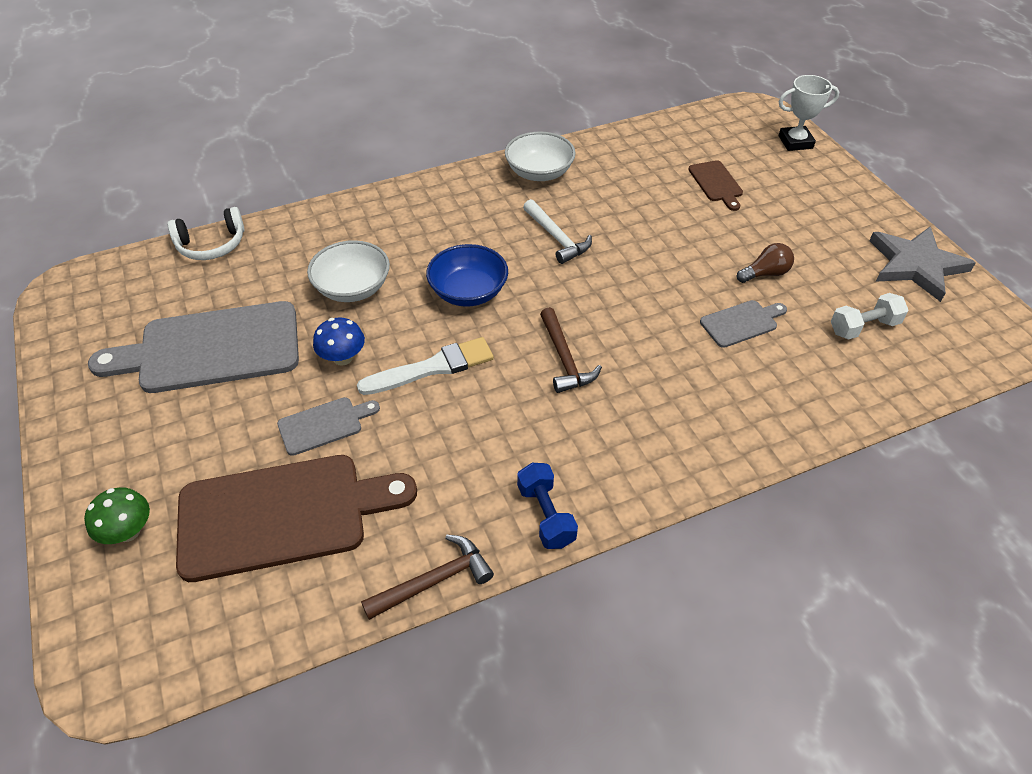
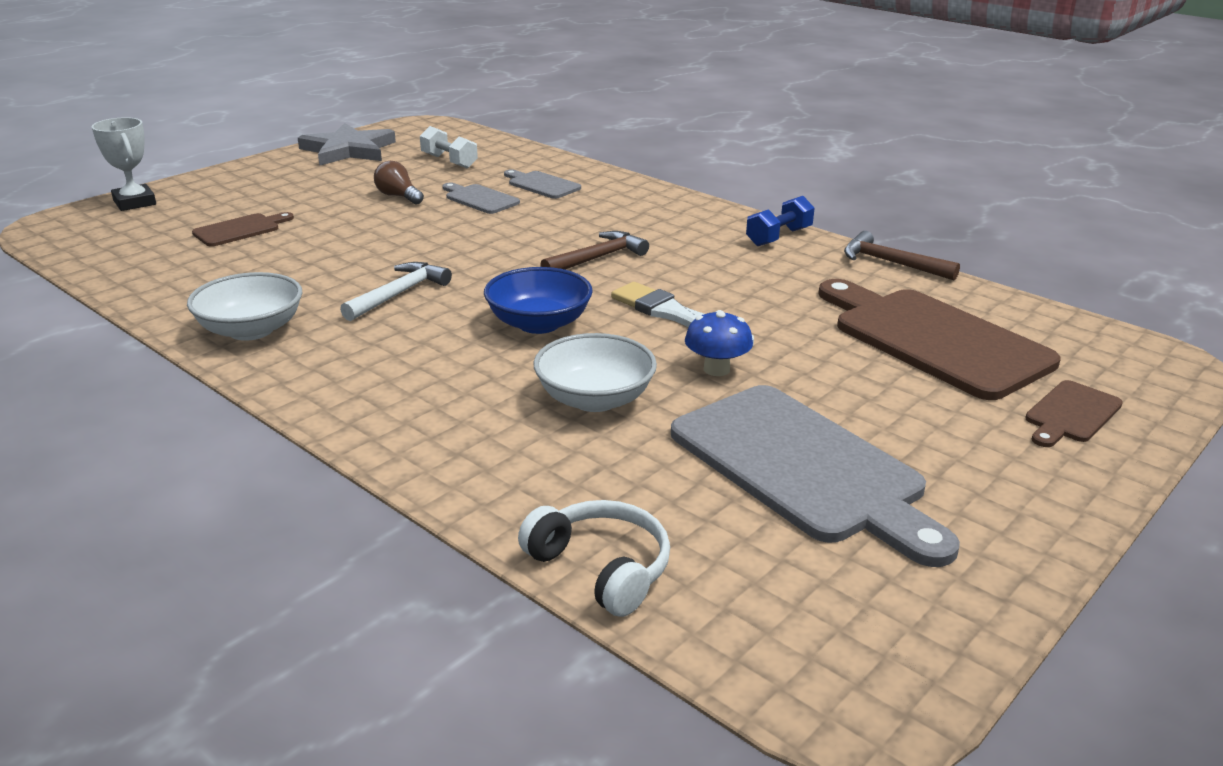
camera: 115 degrees left, 20 degrees down
green mushroom [84,487,150,544] -> brown cutting board [1025,380,1123,447]
grey cutting board [277,397,380,456] -> grey cutting board moved to [504,169,581,199]

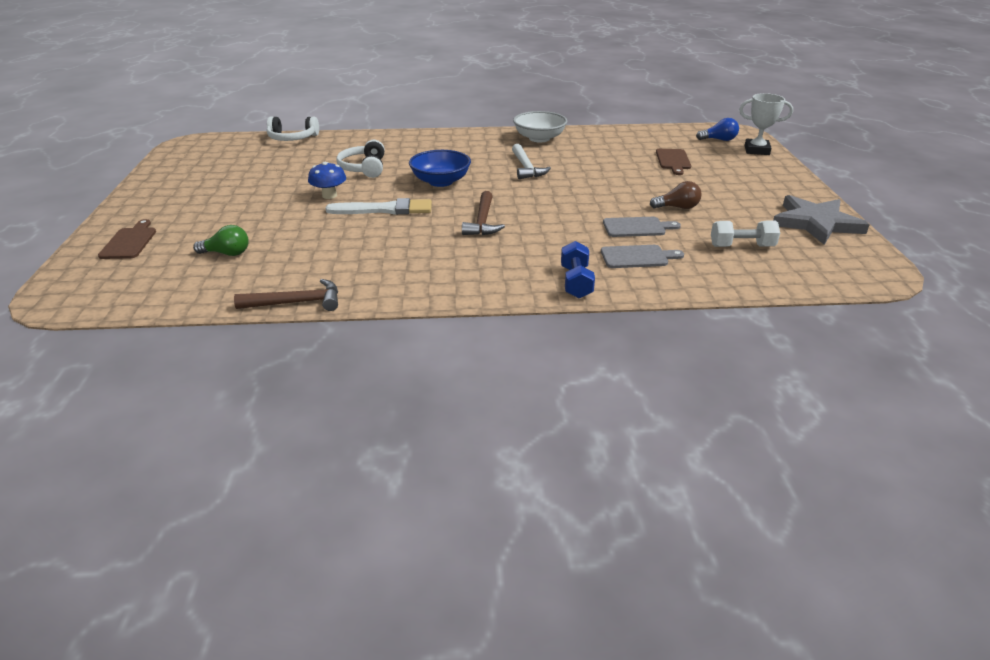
camera: 135 degrees right, 5 degrees up
white bowl [533,333,657,412] -> white headphones [336,140,385,178]
grey cutting board [671,385,960,567] -> none
blue dumbbell [746,196,815,246] -> blue dumbbell moved to [561,241,595,298]
brown cutting board [818,279,1061,400] -> green light bulb [193,225,249,256]
none -> blue light bulb [696,118,739,141]

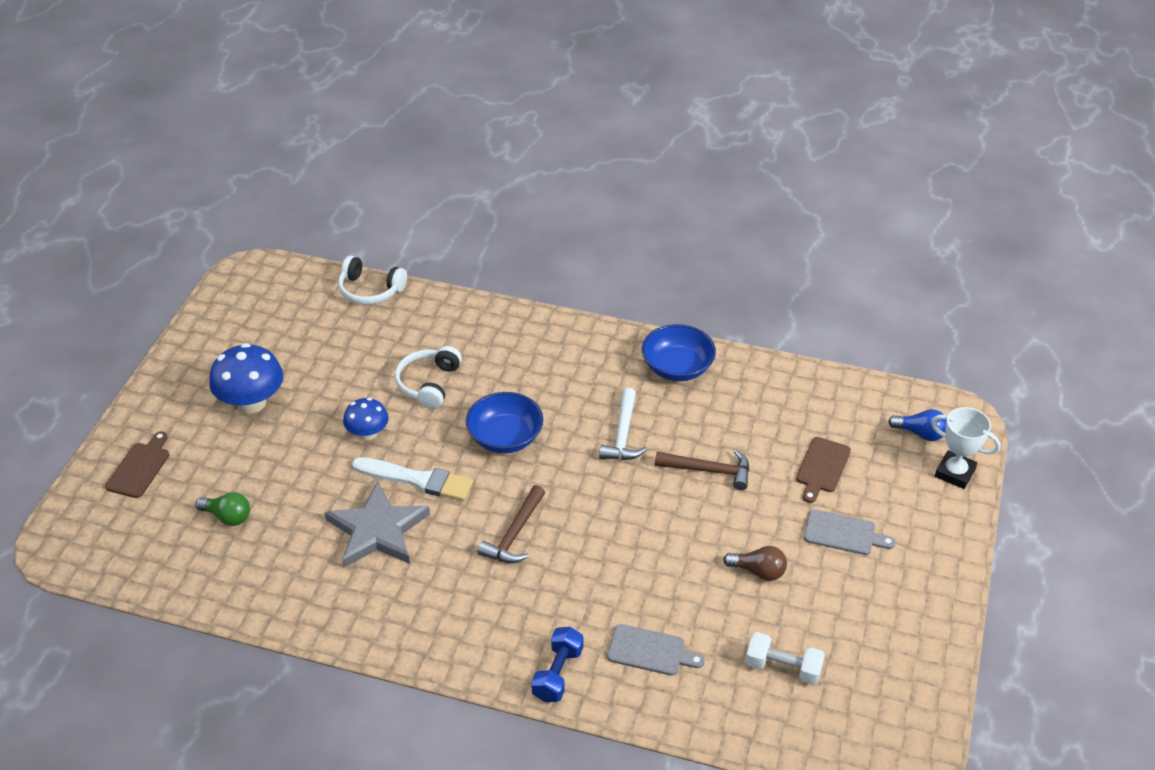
camera: 20 degrees right, 10 degrees up
brown hammer [234,279,338,311] -> brown hammer moved to [655,450,749,490]
white bowl [513,111,567,143] -> blue bowl [642,324,716,381]
grey cutting board [603,217,681,237] -> grey cutting board moved to [804,509,896,555]
grey star [773,195,870,245] -> grey star moved to [325,481,430,567]
none -> blue mushroom [209,343,283,414]

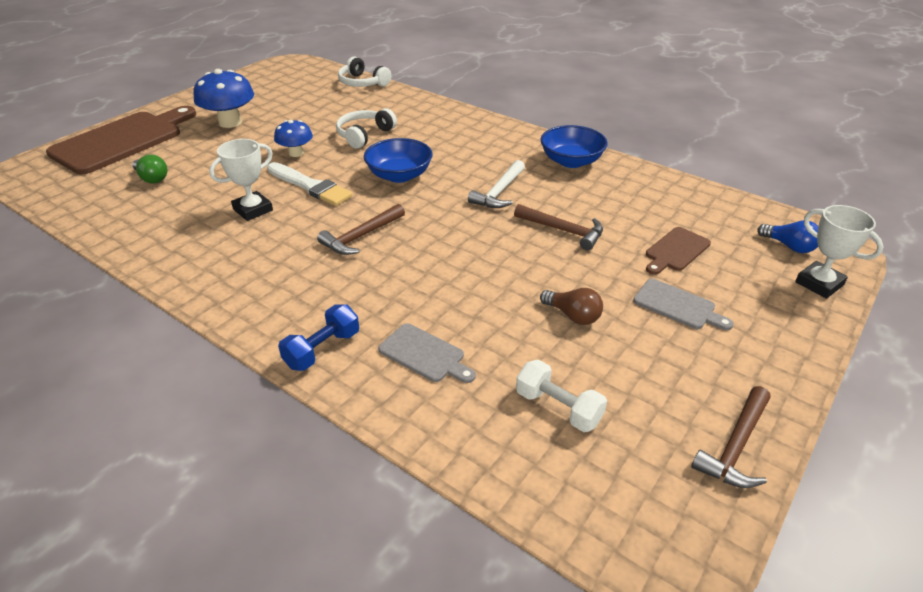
camera: 20 degrees right, 5 degrees down
brown cutting board [105,431,169,498] -> brown cutting board [46,106,196,174], size x2.15
grey star [325,481,430,567] -> white trophy [209,139,273,221]
none -> brown hammer [691,386,770,488]

